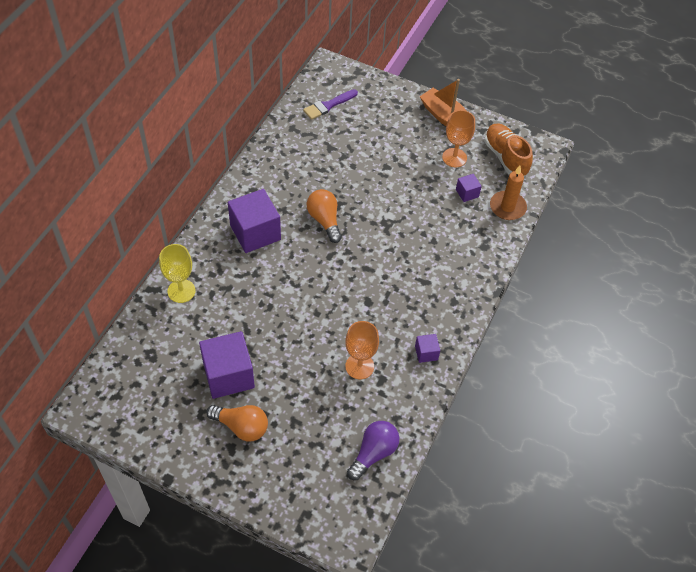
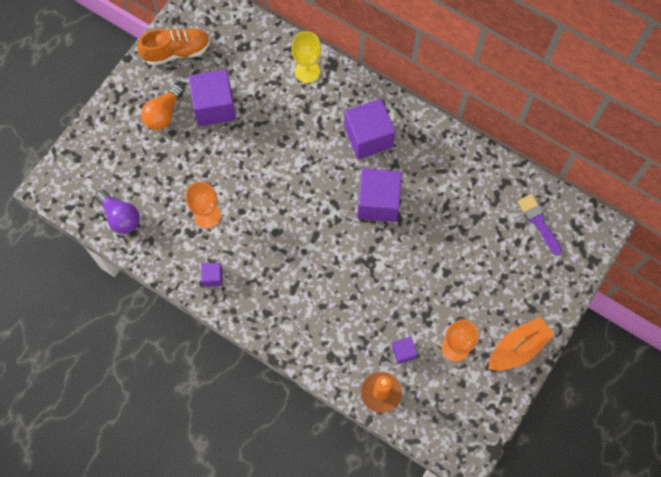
camera: 100 degrees right, 15 degrees up
orange light bulb [307,189,342,243] -> purple cube [357,168,402,222]
orange shoe [484,123,533,177] -> orange shoe moved to [138,28,210,66]

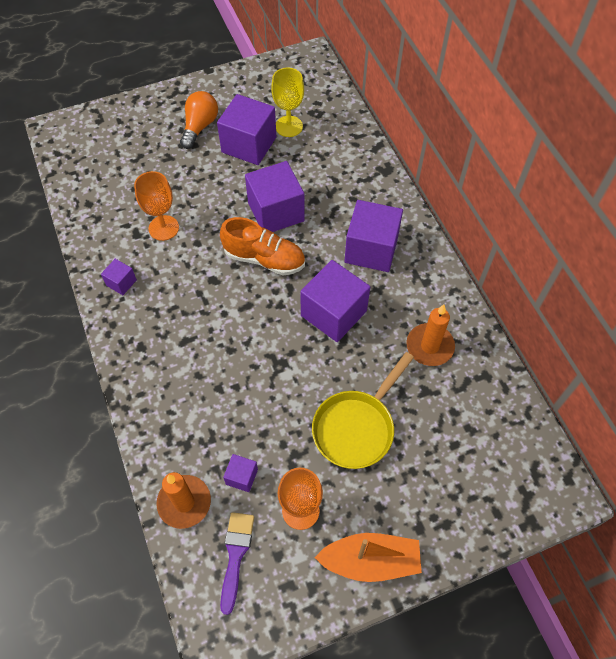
camera: 35 degrees right, 10 degrees down
purple light bulb [95,190,140,234] -> none
orange shoe [138,28,210,66] -> orange shoe moved to [220,217,305,275]
orange light bulb [141,84,183,130] -> orange light bulb turned 135 degrees clockwise [180,91,218,149]
yellow goblet [292,31,321,83] -> yellow goblet moved to [271,68,304,137]
purple brush [518,194,562,256] -> purple brush moved to [220,512,254,615]
none -> purple cube [245,161,305,232]
none -> yellow pan [312,352,414,469]
none -> orange candle [406,304,455,366]

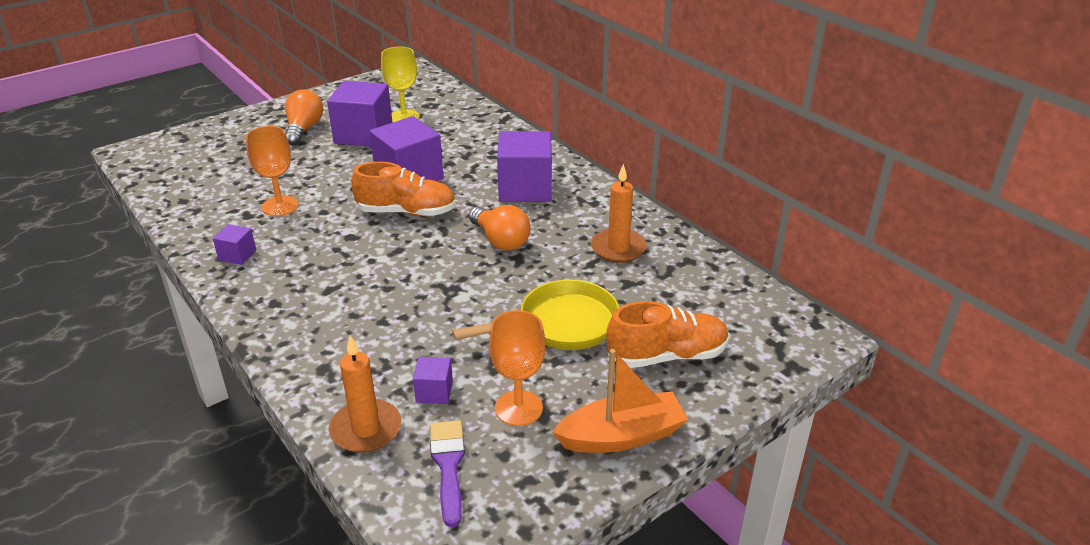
camera: 15 degrees left, 25 degrees down
purple cube [300,260,370,342] -> orange light bulb [469,205,530,251]
yellow pan [312,352,414,469] -> yellow pan turned 135 degrees counterclockwise [452,280,619,350]
none -> orange shoe [606,301,729,368]

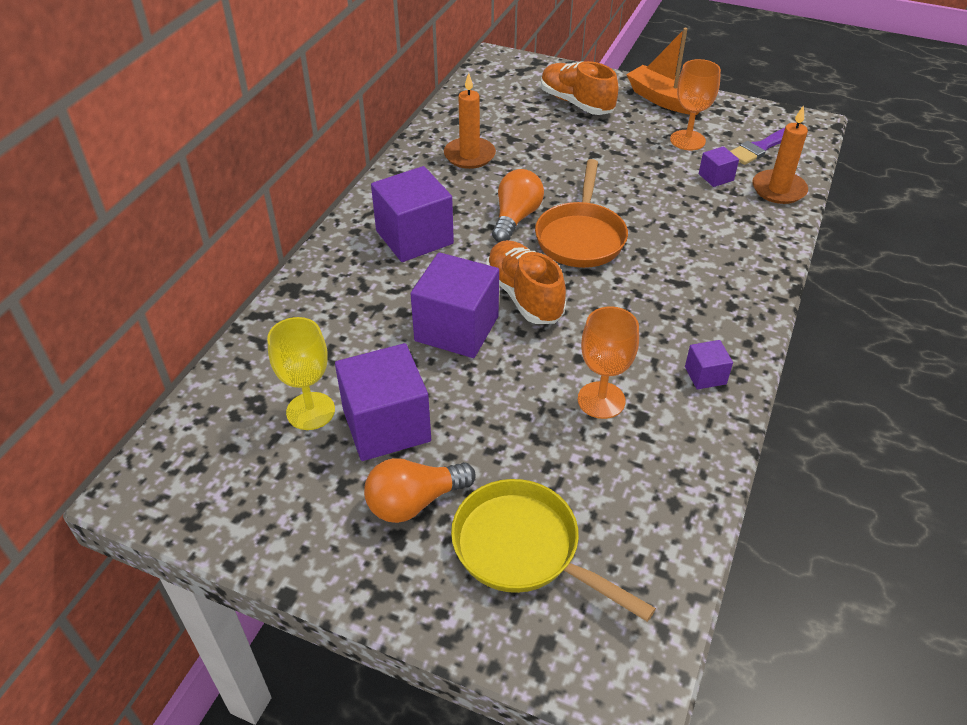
camera: 120 degrees left, 10 degrees up
yellow pan [452,280,619,350] -> yellow pan moved to [451,479,656,622]
none -> orange pan [535,159,628,268]

